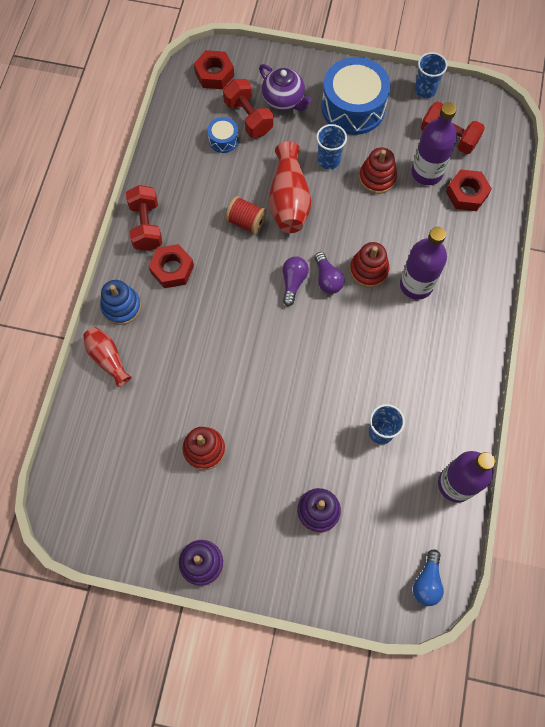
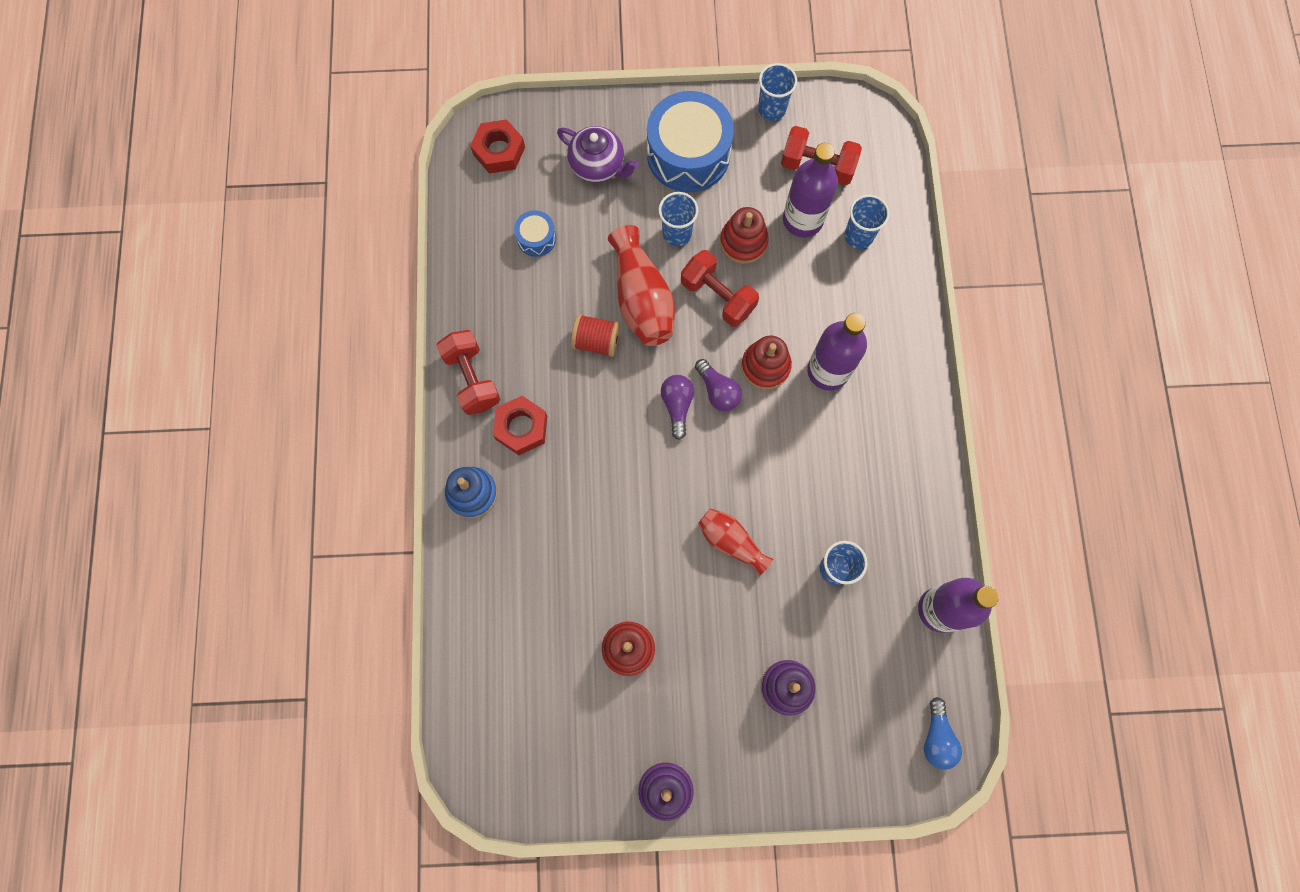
camera: 15 degrees left, 5 degrees up
red vase [83,327,132,387] -> red vase moved to [698,508,773,576]
red dumbbell [223,79,273,137] -> red dumbbell moved to [681,250,759,327]
red nut [446,169,492,211] -> blue cup [845,195,890,249]

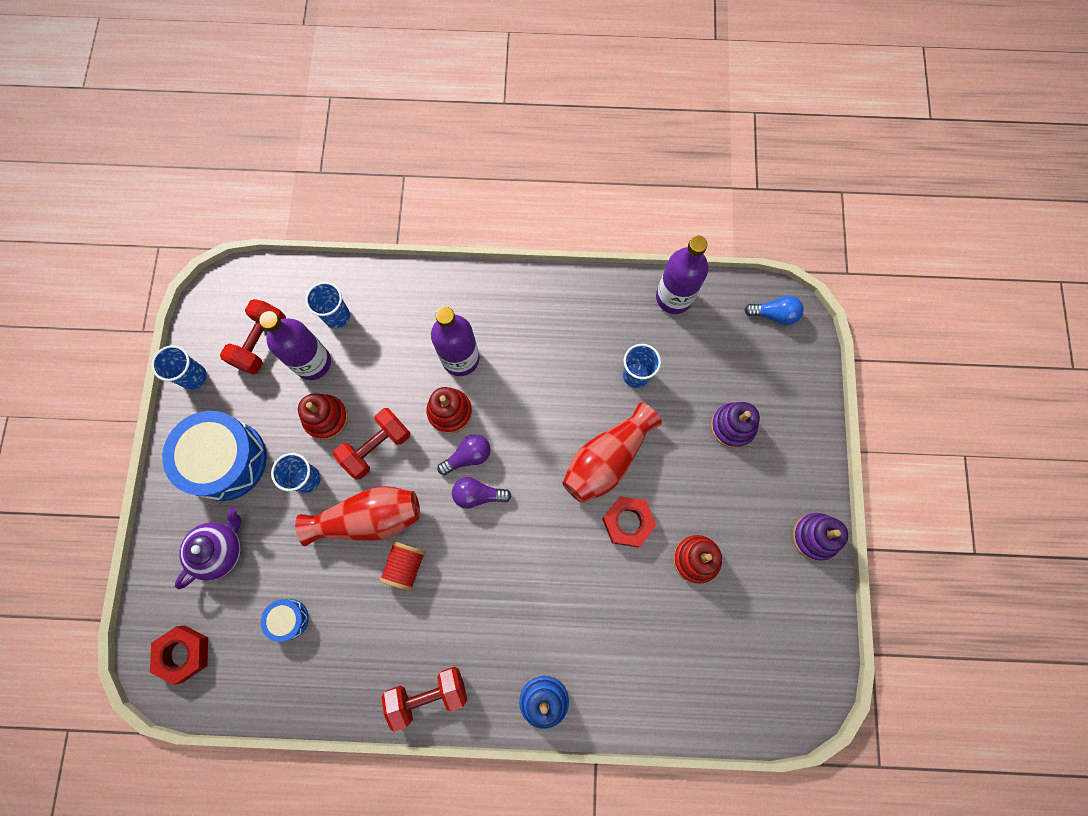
camera: 85 degrees left, 0 degrees up
red nut [493,396,547,455] -> red nut moved to [602,496,657,547]
red vase [698,508,773,576] -> red vase [563,402,662,503], size x1.61

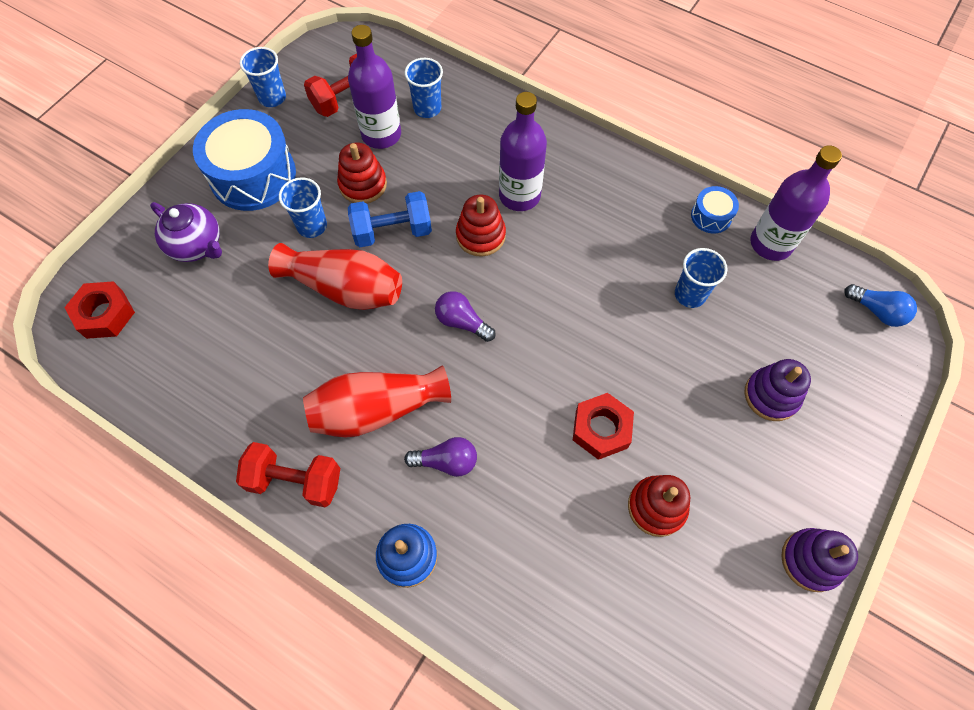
camera: 30 degrees right, 10 degrees down
purple teapot [175,507,241,589] -> purple teapot turned 60 degrees clockwise [150,202,222,262]
blue drum [261,599,309,642] -> blue drum moved to [691,186,739,234]
red dumbbell [333,408,410,480] -> blue dumbbell [348,191,432,247]
red spool [379,541,426,591] -> none
purple light bulb [437,434,491,475] -> purple light bulb moved to [404,437,477,477]
red vase [563,402,662,503] -> red vase moved to [303,365,451,438]

